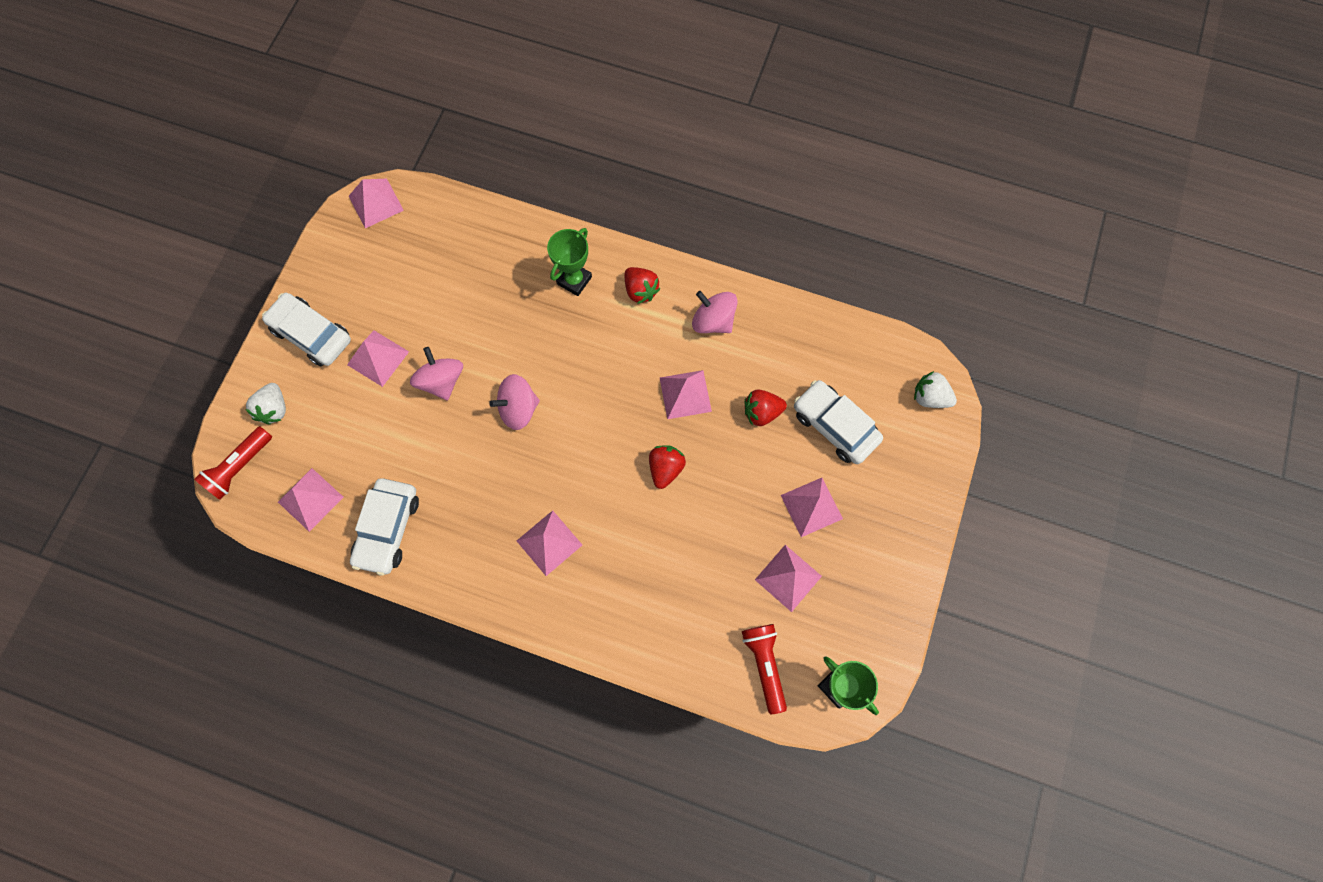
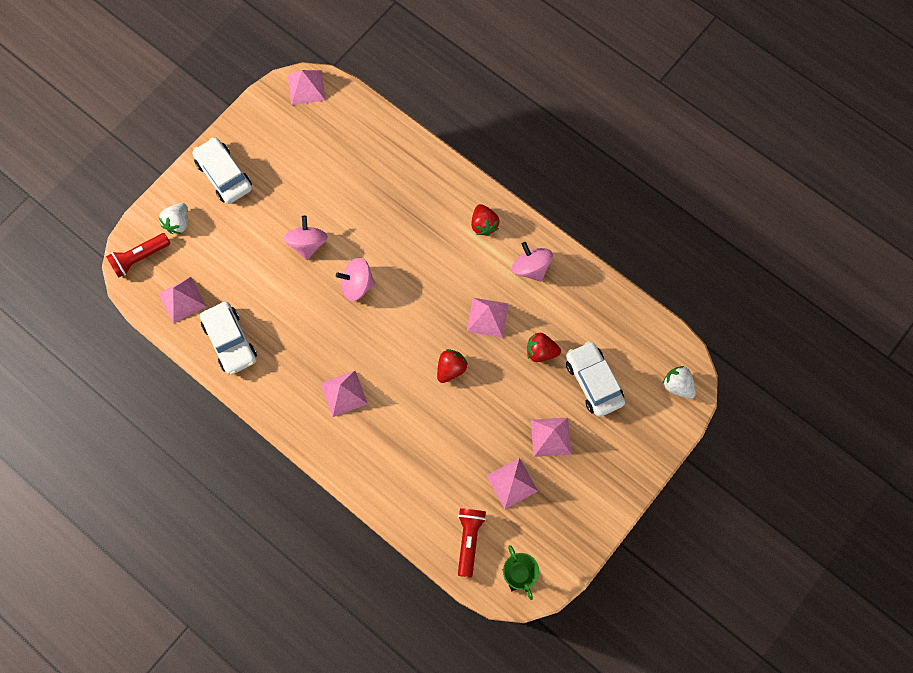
camera: 20 degrees right, 0 degrees up
pink pyramid [347,330,409,387] -> none
white car [350,478,419,576] -> white car turned 60 degrees counterclockwise [200,302,257,375]
green trophy [547,228,592,296] -> none

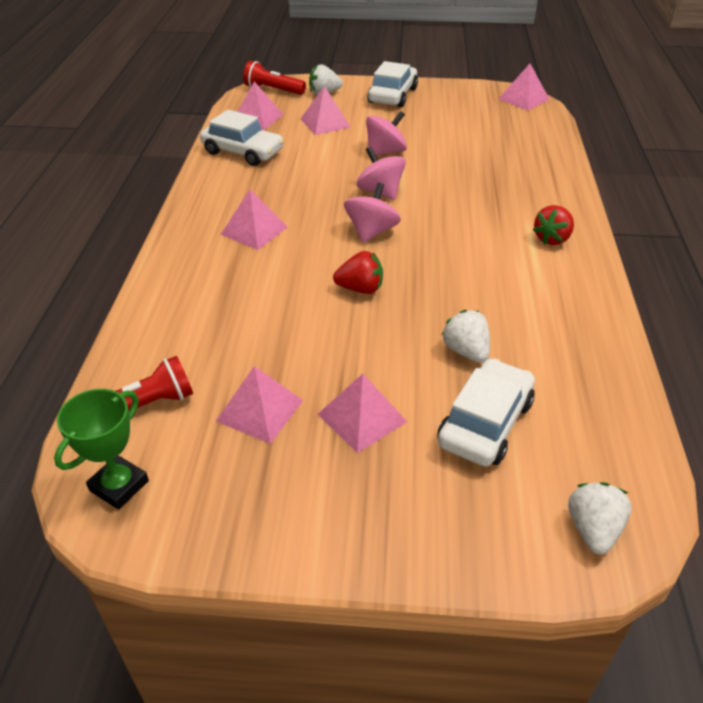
camera: 55 degrees right, 30 degrees down
white car [200,302,257,375] -> white car turned 90 degrees counterclockwise [200,110,284,166]
pink pyramid [467,298,509,338] -> pink pyramid moved to [301,86,351,135]
pink spinning top [512,242,553,282] -> pink spinning top moved to [344,183,401,243]
red strawberry [527,333,561,362] -> white strawberry [442,310,490,363]

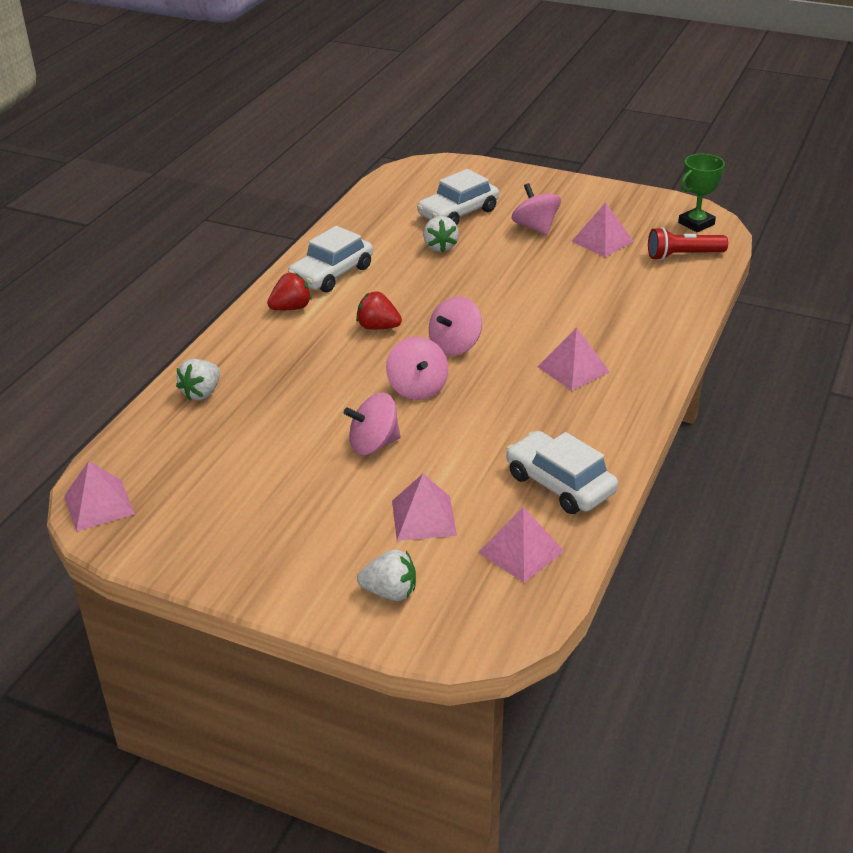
camera: 160 degrees left, 5 degrees down
red flashlight [243,61,306,95] -> none
pink pyramid [318,374,407,453] -> pink spinning top [511,183,561,235]
red strawberry [333,251,383,294] -> red strawberry moved to [356,291,402,330]
white car [367,61,418,107] -> white car moved to [288,226,373,293]
white strawberry [568,482,632,555] -> white strawberry moved to [176,359,220,401]

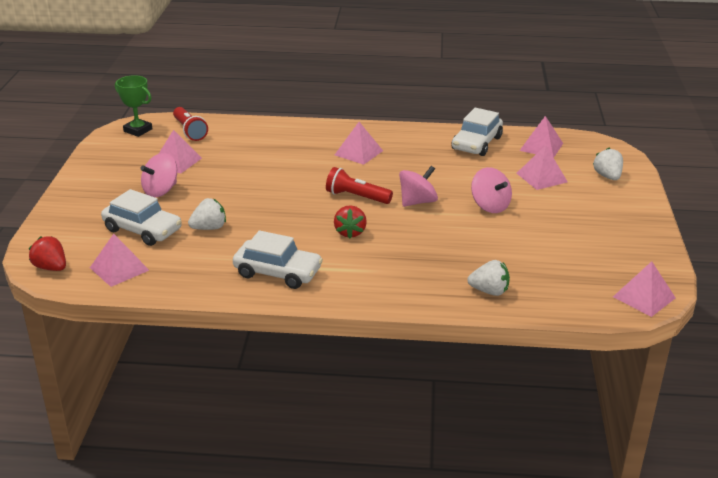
camera: 110 degrees left, 5 degrees down
red strawberry [267,273,312,310] -> red strawberry moved to [29,236,66,271]
pink spinning top [429,296,482,356] -> red flashlight [326,167,393,204]
none -> pink pyramid [90,234,149,287]

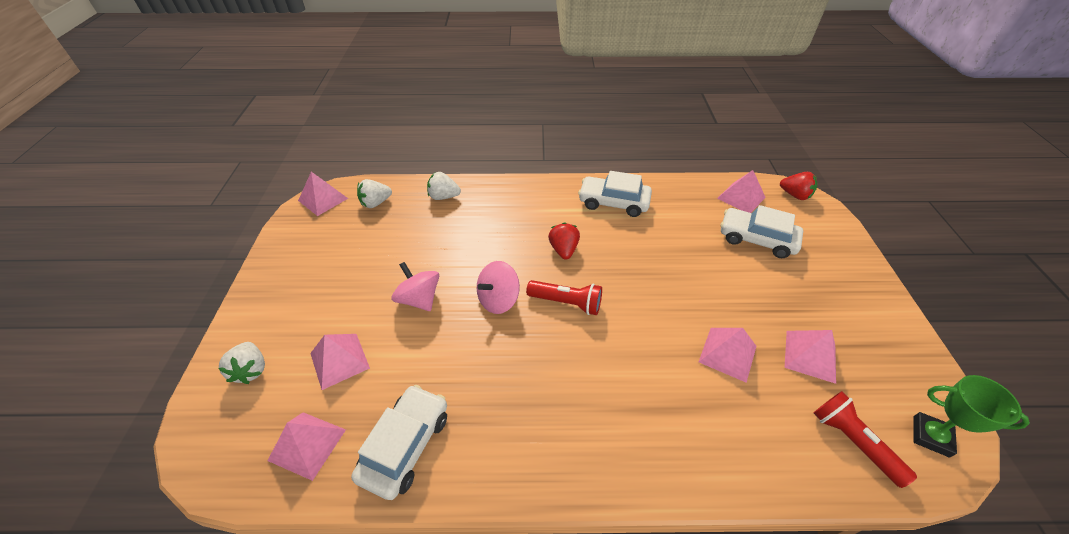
camera: 175 degrees right, 15 degrees up
pink spinning top [140,153,177,197] -> none
white strawberry [188,198,226,230] -> white strawberry moved to [357,179,392,208]
pink pyramid [335,122,383,165] -> pink pyramid moved to [699,328,756,383]

